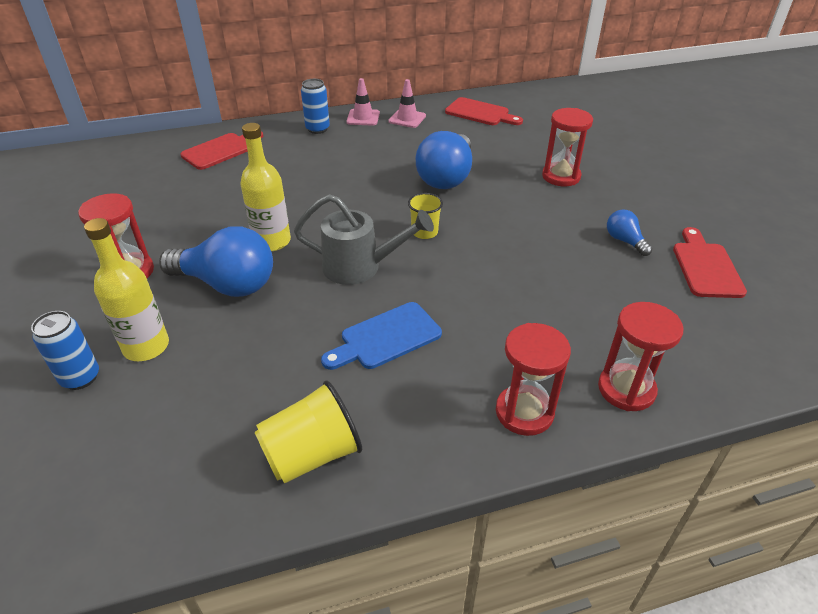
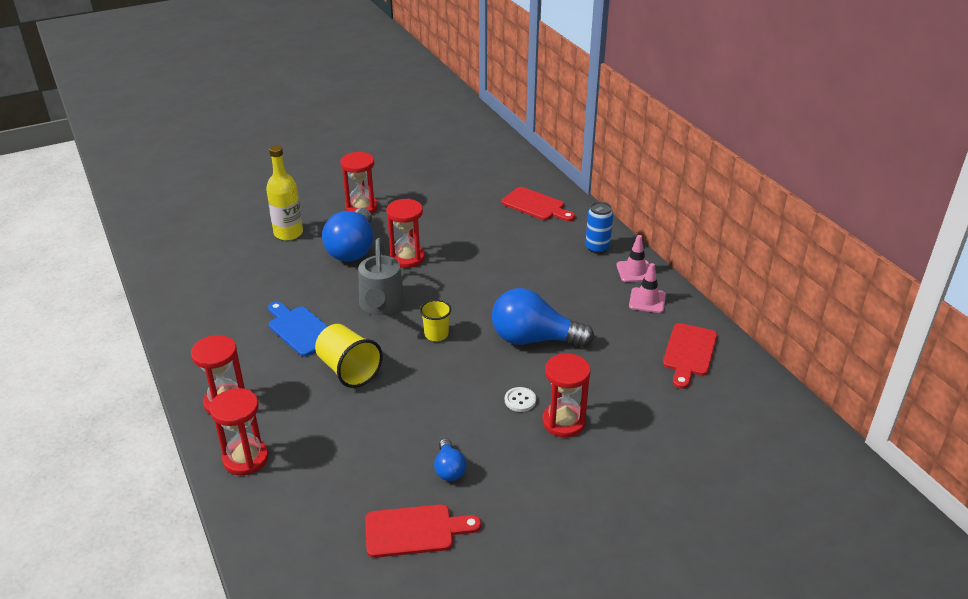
camera: 80 degrees right, 5 degrees down
blue can [31,311,99,390] -> none
yellow bottle [240,123,291,251] -> red hourglass [386,199,425,268]
yellow cup [255,380,362,484] -> yellow cup moved to [315,324,383,388]
blue light bulb [607,209,652,256] -> blue light bulb turned 120 degrees clockwise [434,438,466,481]
none -> white button [505,387,536,412]

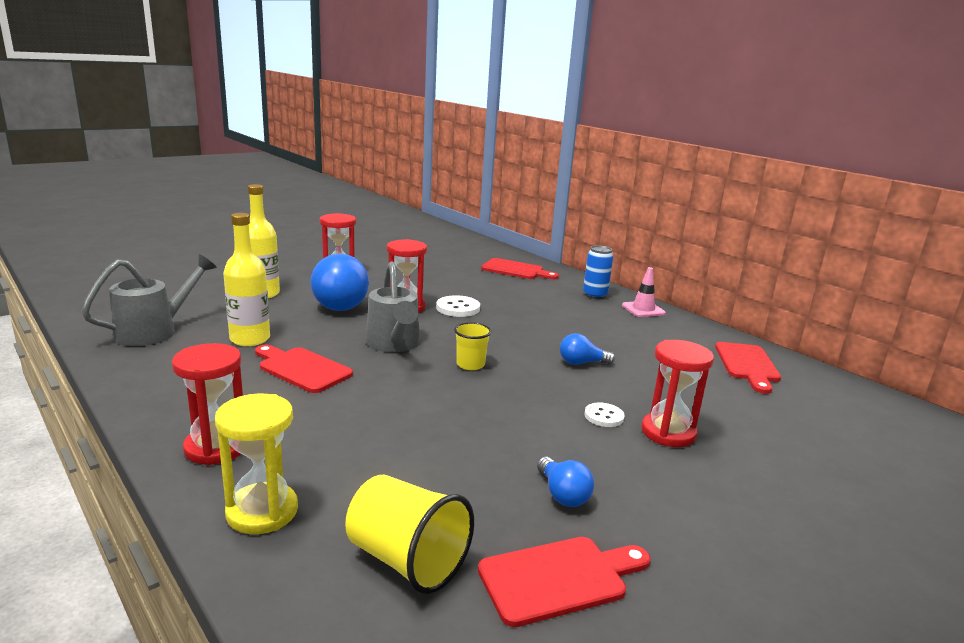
camera: 15 degrees left, 15 degrees down
red hourglass [210,388,269,475] -> yellow hourglass [215,394,298,534]
blue cutting board [268,302,328,356] -> red cutting board [255,345,353,393]
yellow cup [315,324,383,388] -> yellow cup moved to [345,475,474,594]
blue light bulb [492,288,594,347] -> blue light bulb [560,333,615,365], size x0.49
pink traffic cone [629,263,666,313] -> none
none -> grey watering can [81,254,217,346]
none -> yellow bottle [223,213,270,346]
none -> white button [436,295,480,317]

